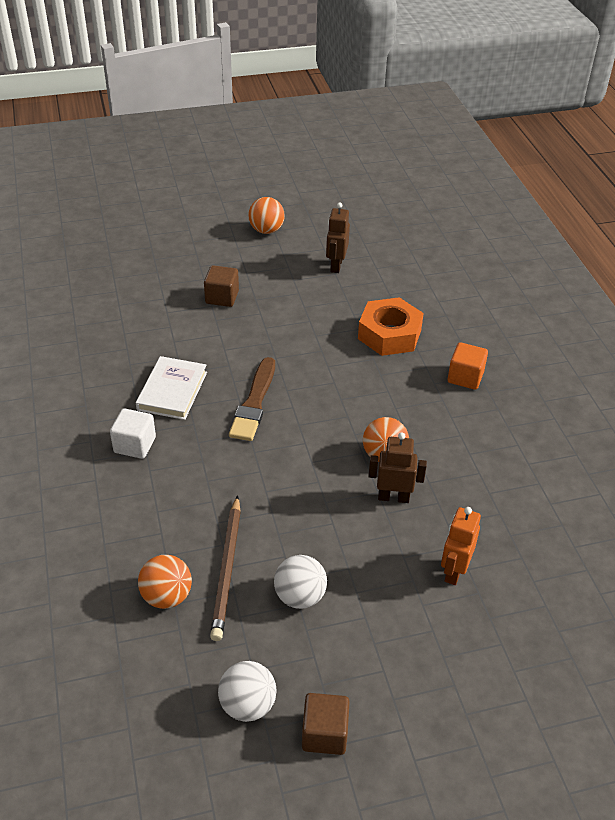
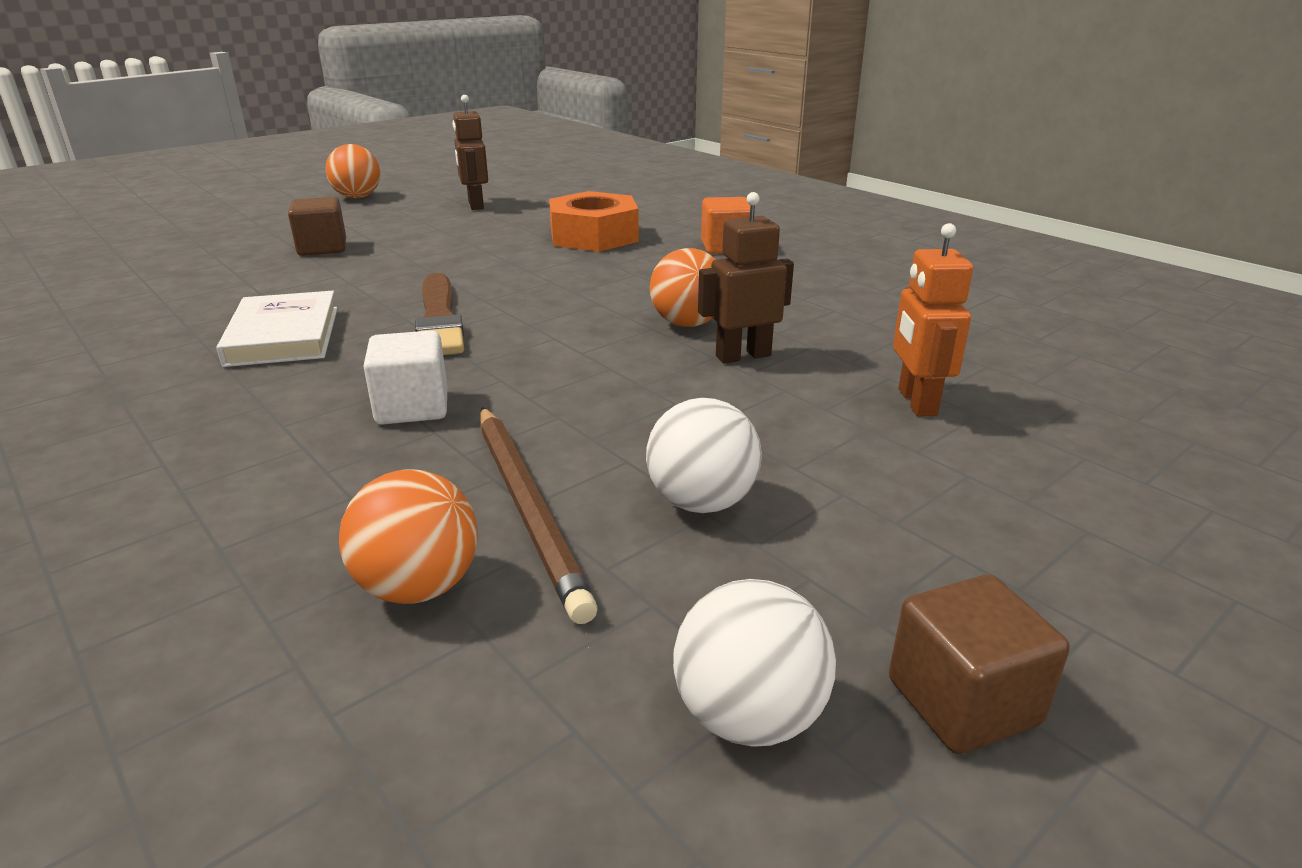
camera: 25 degrees left, 15 degrees down
white cube [110,408,156,459] -> white cube moved to [364,330,447,425]

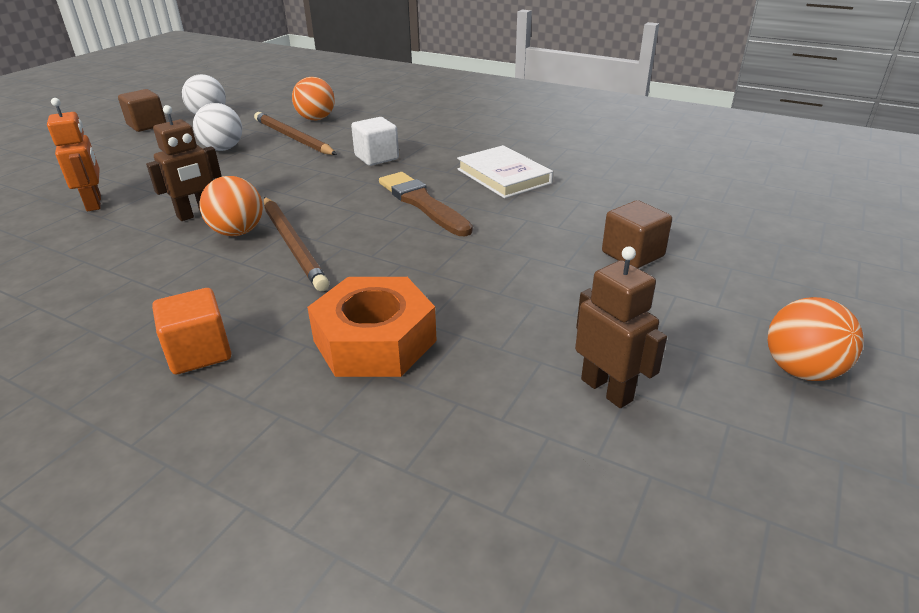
camera: 160 degrees right, 5 degrees up
none -> brown pencil [264,197,329,291]

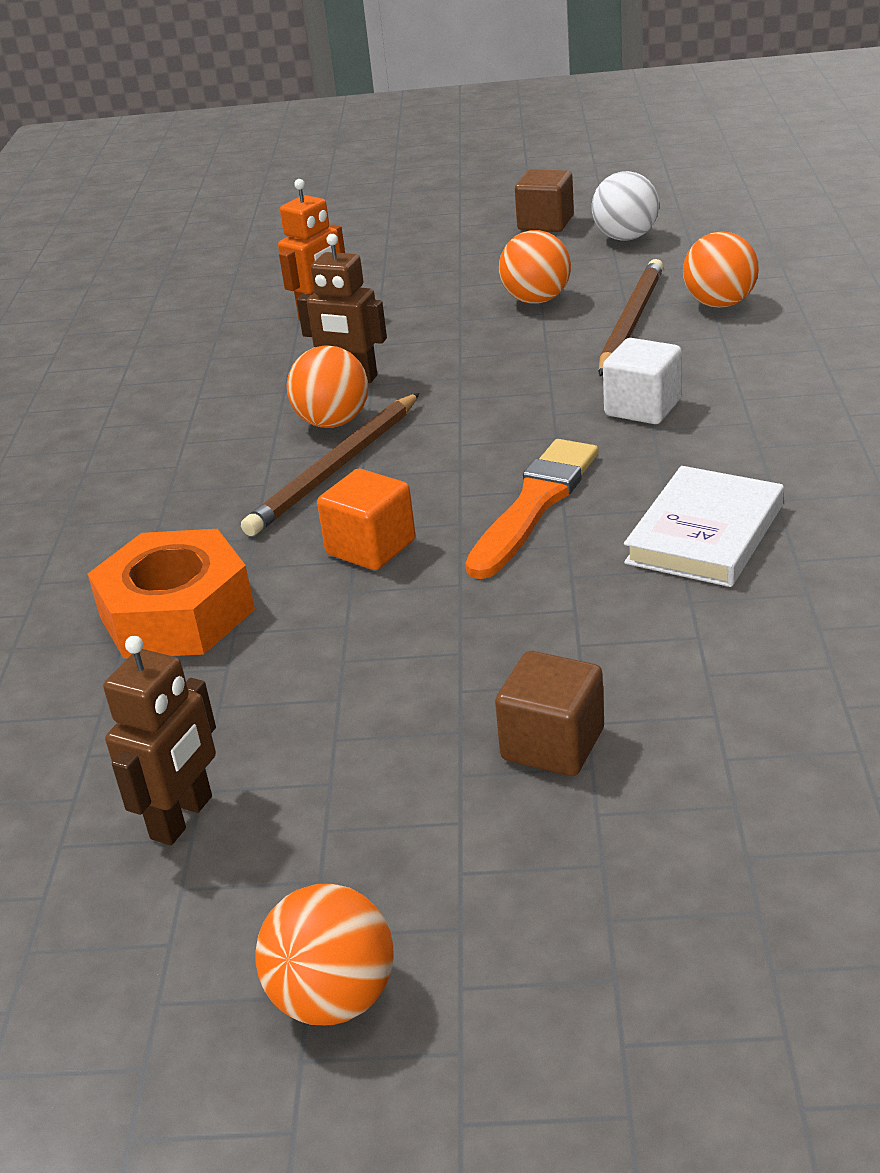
camera: 65 degrees right, 0 degrees up
orange cube [152,288,231,374] -> orange cube moved to [317,469,416,570]
white ball [193,103,242,151] -> orange ball [499,230,571,304]
brown brush [379,172,473,236] -> orange brush [466,439,598,579]

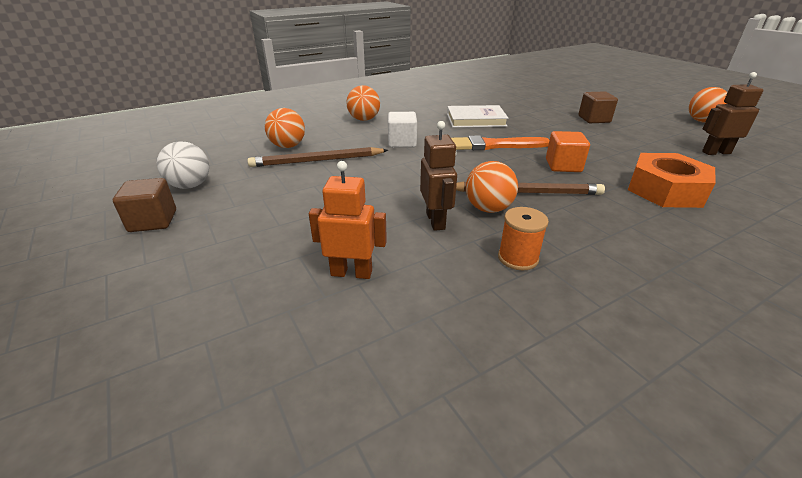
camera: 125 degrees left, 0 degrees up
orange ball [499,230,571,304] -> orange ball moved to [346,85,380,121]
none -> orange spool [498,207,549,270]

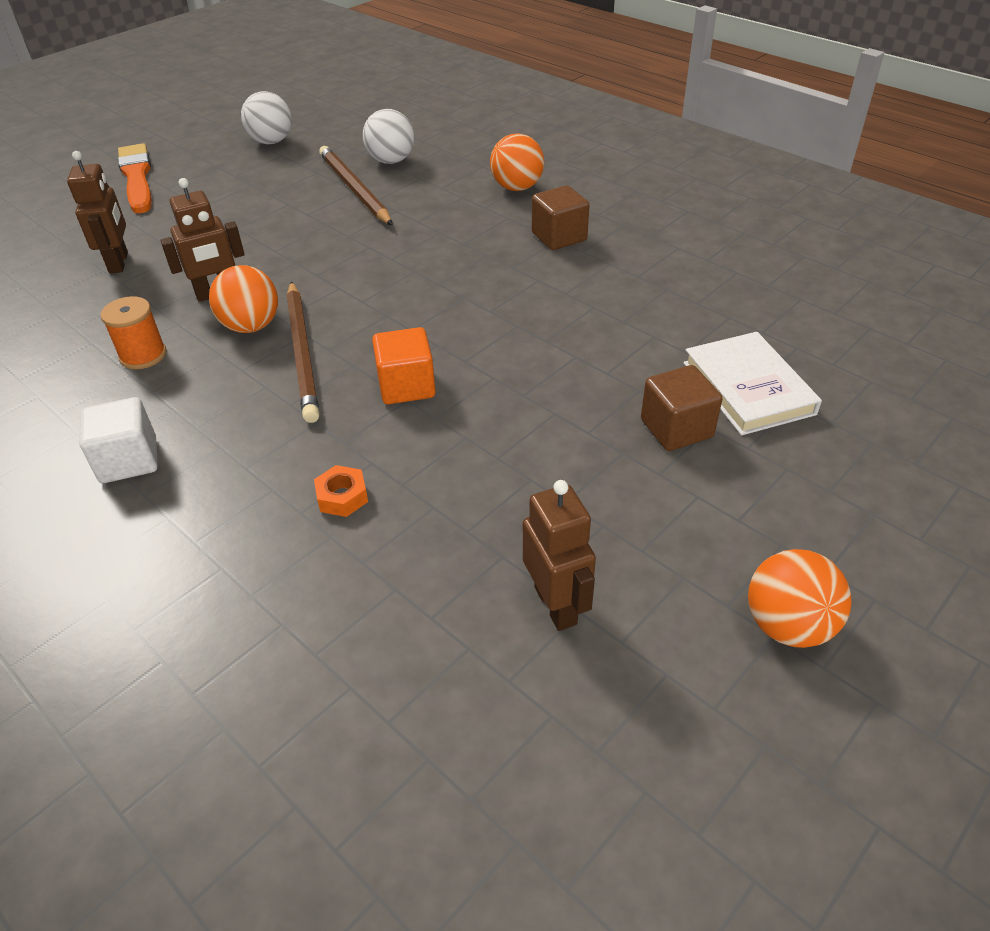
camera: 75 degrees right, 10 degrees up
brown cube [113,178,176,232] -> brown cube moved to [532,185,589,250]
orange ball [265,108,305,148] -> white ball [363,109,414,164]
orange robot [309,161,387,279] -> brown robot [67,151,128,273]
white cube [388,112,417,148] -> white cube moved to [79,397,158,483]
white book [447,105,509,128] -> white book moved to [683,332,822,435]
orange brush [451,135,549,150] -> orange brush moved to [118,143,152,213]
orange nut [628,153,716,208] -> orange nut [314,465,368,517], size x0.42

